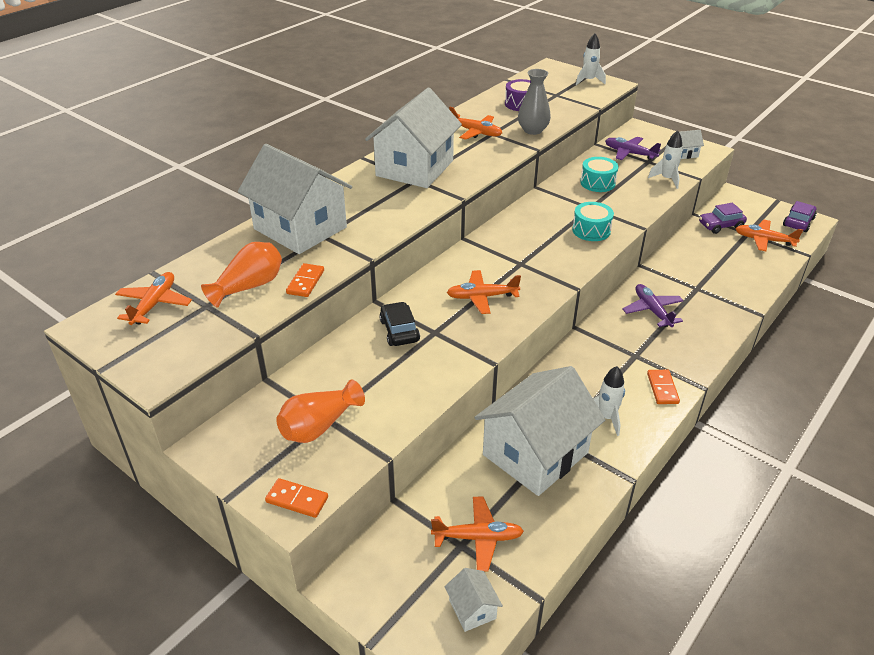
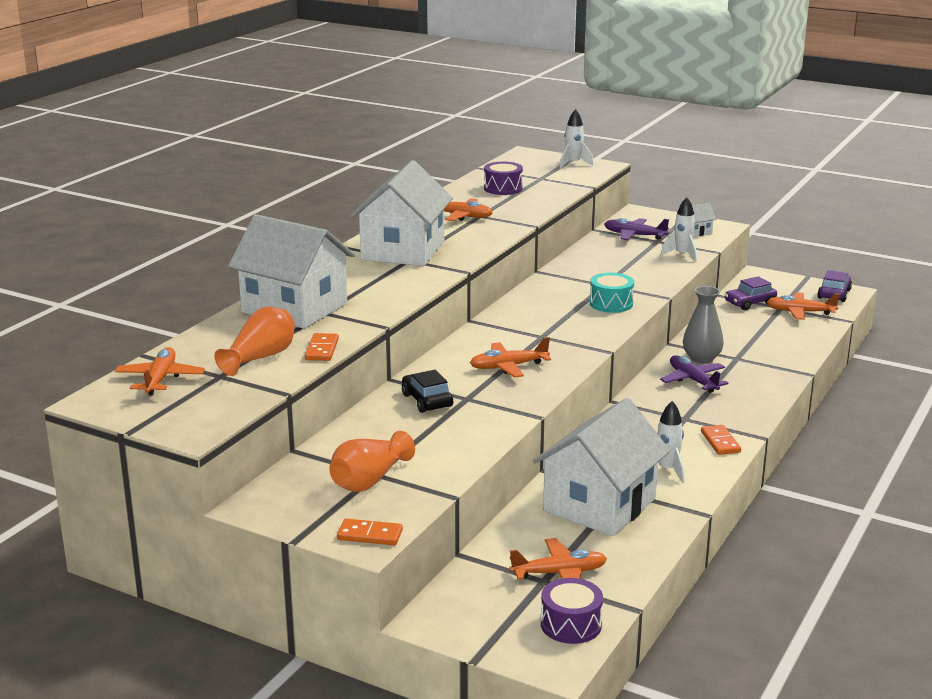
camera: 10 degrees left, 15 degrees down
white house [445,568,503,632] -> purple drum [541,578,603,644]
grey vase [518,69,551,135] -> grey vase moved to [683,286,724,364]
turquoise drum [580,157,618,192] -> none

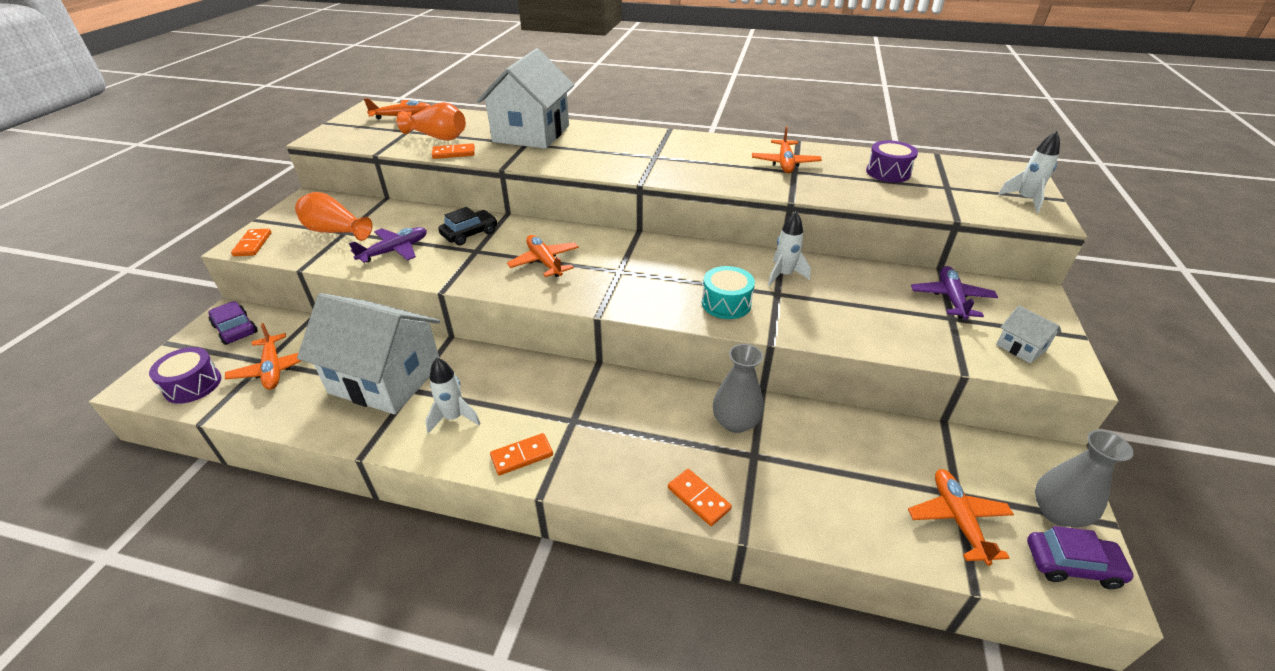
camera: 75 degrees right, 15 degrees up
white house [350,160,453,266] -> none
purple plane [660,355,729,393] -> purple plane moved to [349,227,427,263]
white rocket [661,197,697,263] -> white rocket moved to [768,211,811,286]
purple car [725,276,777,310] -> purple car moved to [208,301,258,345]
none -> orange domino [668,469,732,526]
none -> grey vase [1035,430,1134,527]

